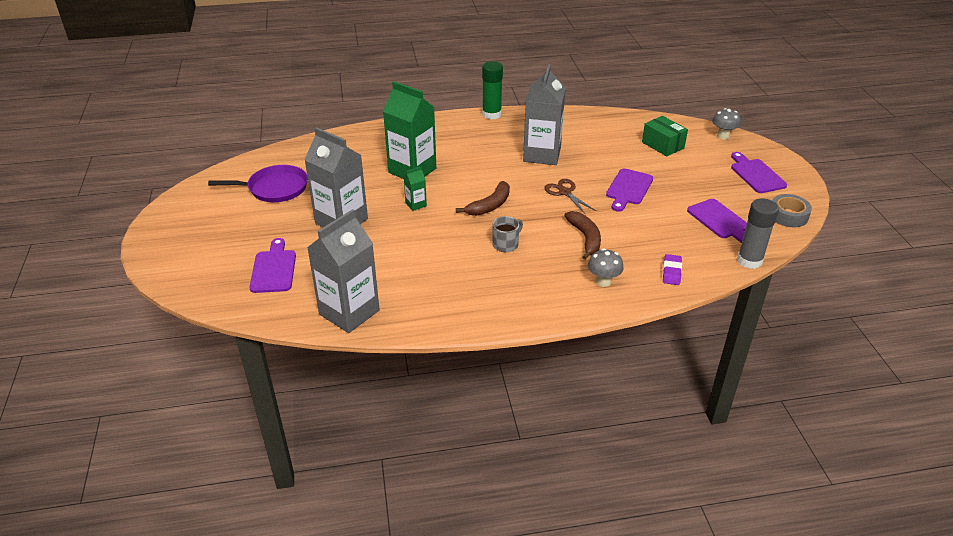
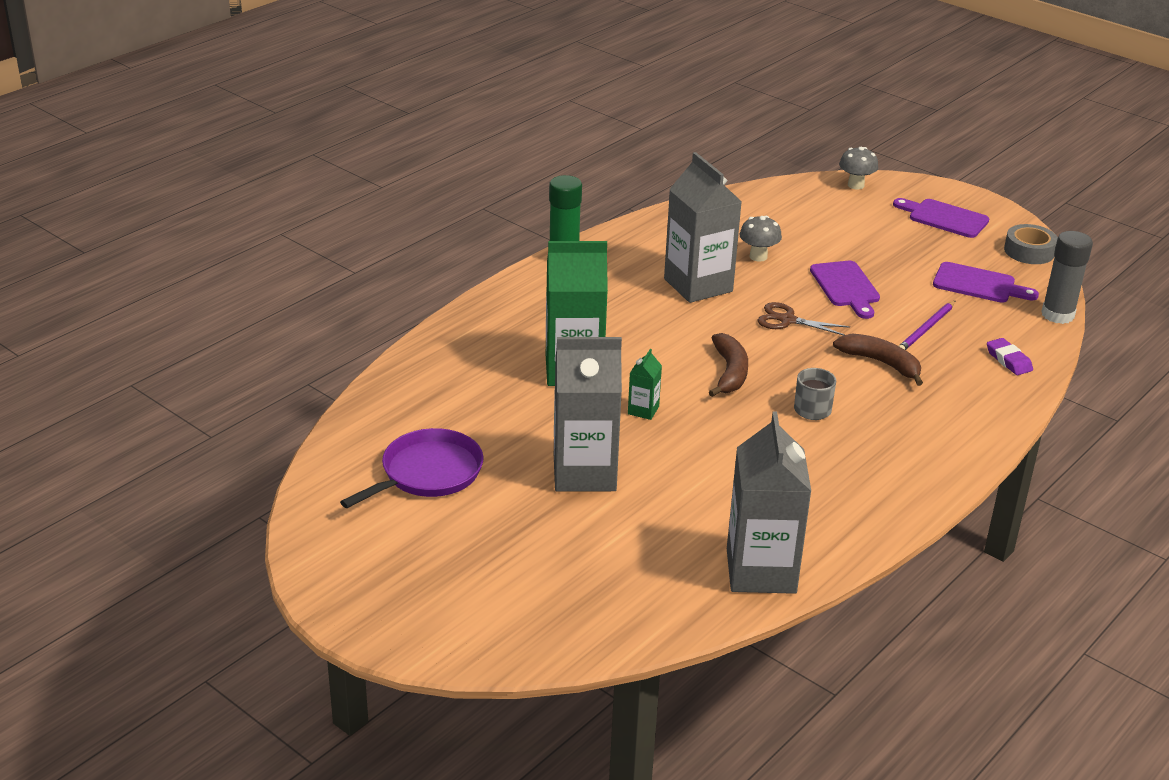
camera: 40 degrees left, 5 degrees down
purple cutting board [250,238,296,293] -> none
grey mushroom [588,248,624,287] -> grey mushroom moved to [739,216,782,262]
green box [642,116,688,156] -> none
none -> purple pencil [899,300,956,350]

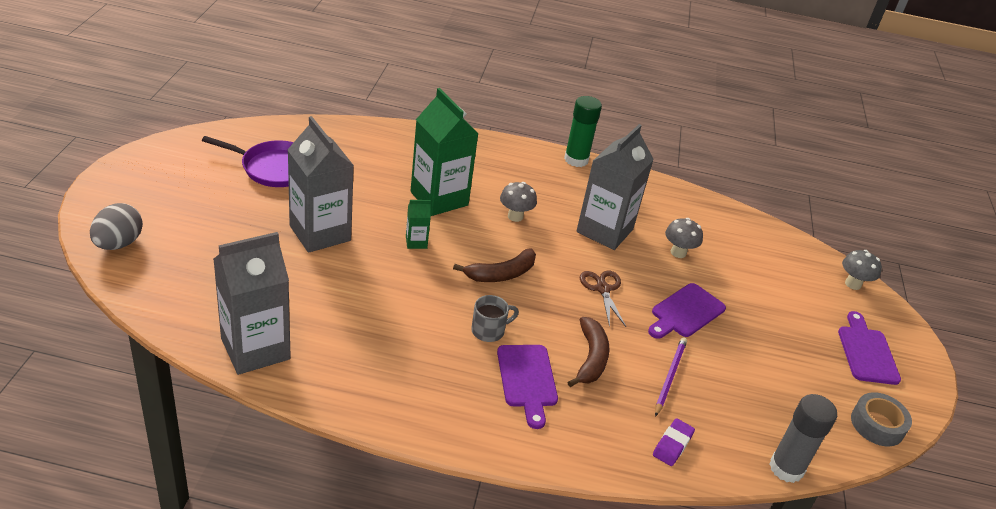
camera: 55 degrees right, 5 degrees up
purple pencil [899,300,956,350] -> purple pencil turned 105 degrees clockwise [655,337,687,417]
purple cutting board [933,262,1039,303] -> purple cutting board moved to [497,345,558,429]
none -> grey egg [90,203,143,250]
none -> grey mushroom [500,182,537,222]

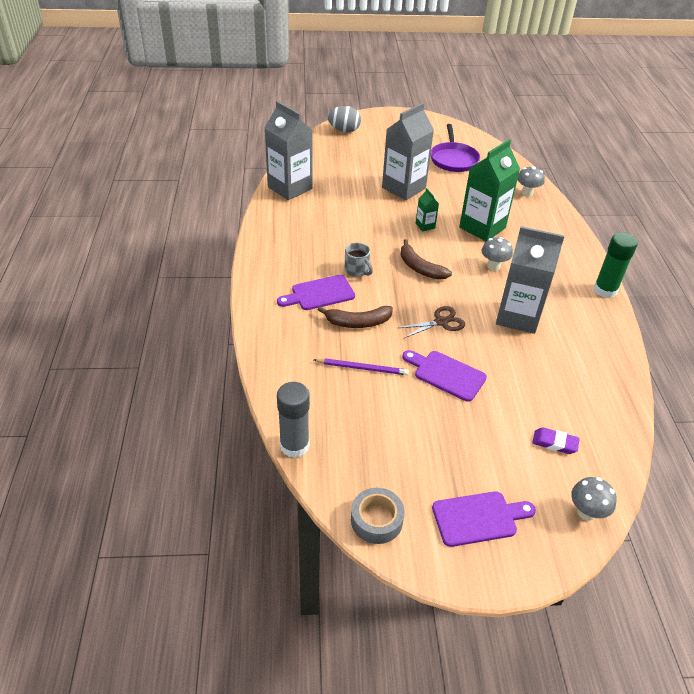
camera: 80 degrees right, 5 degrees up
purple eraser [653,418,695,466] -> purple eraser moved to [532,427,580,454]
grey mushroom [665,218,703,258] -> grey mushroom moved to [517,166,545,197]

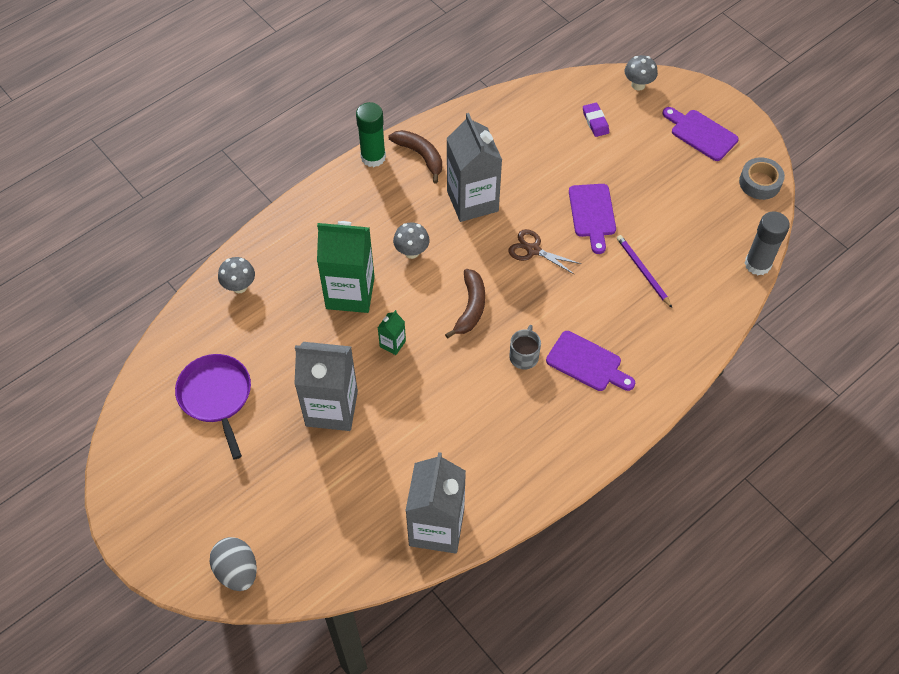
camera: 125 degrees left, 15 degrees up
brown banana [318,306,393,328] -> brown banana moved to [389,130,442,183]
purple pan [430,124,480,172] -> purple pan turned 75 degrees counterclockwise [175,354,251,460]

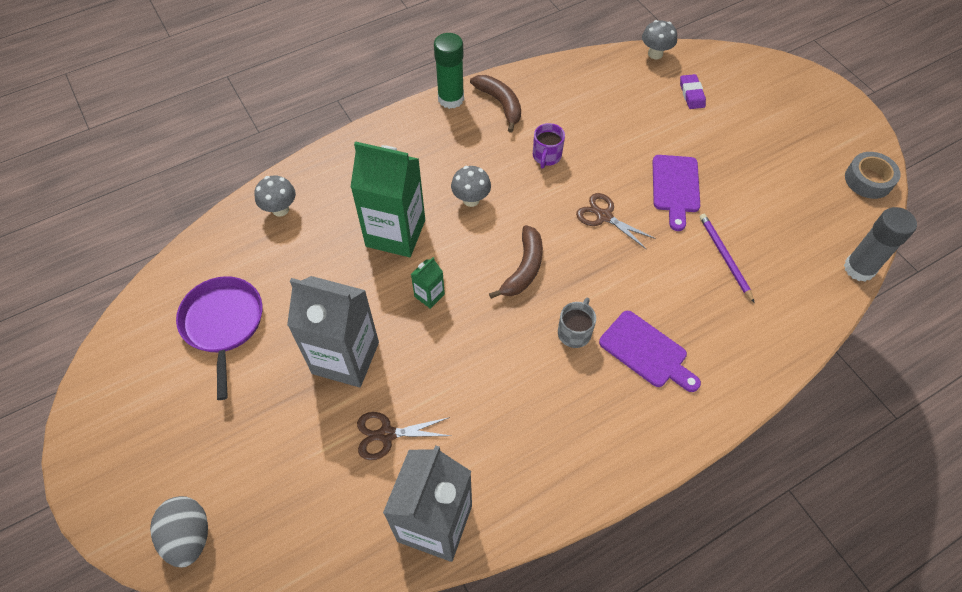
camera: 10 degrees right, 0 degrees up
grey carton [446,113,502,222] -> purple mug [533,123,565,169]
grey mushroom [625,55,658,91] -> grey mushroom moved to [642,20,677,59]
purple cutting board [663,107,739,161] -> none
none -> brown scissors [357,412,451,460]

